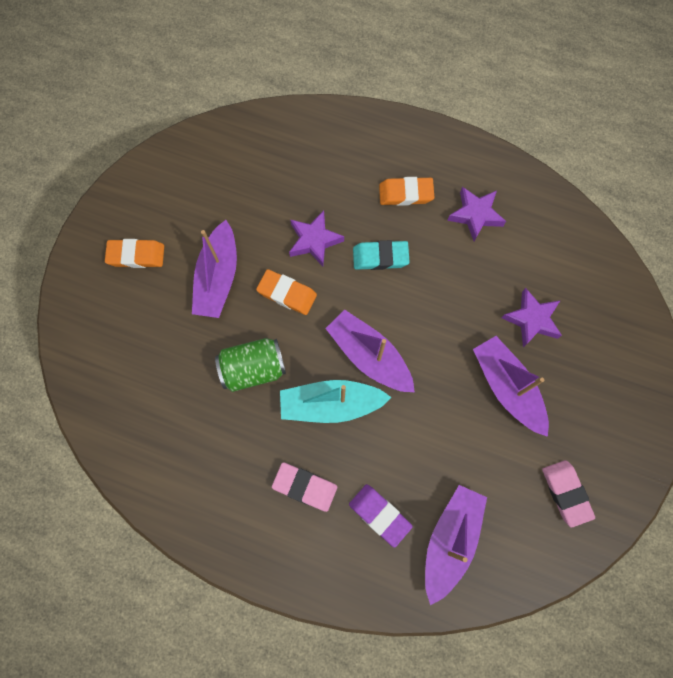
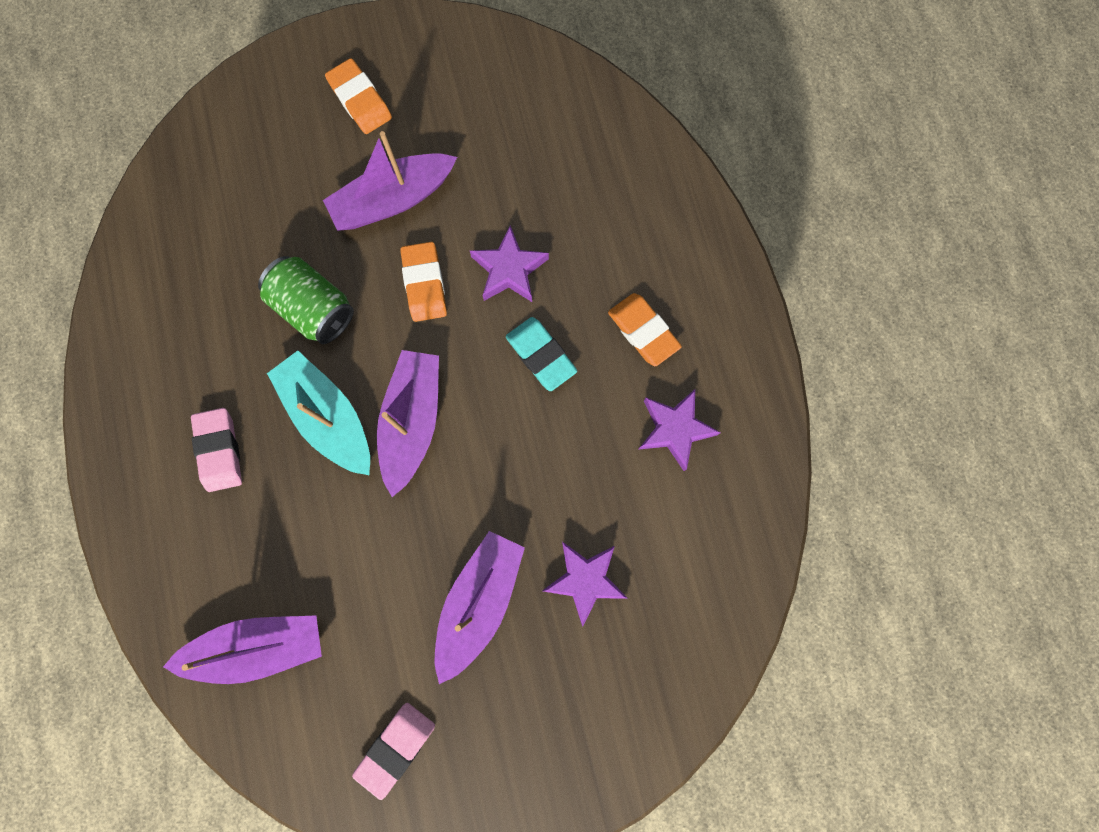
camera: 55 degrees right, 5 degrees up
purple eraser [349,484,412,548] -> none

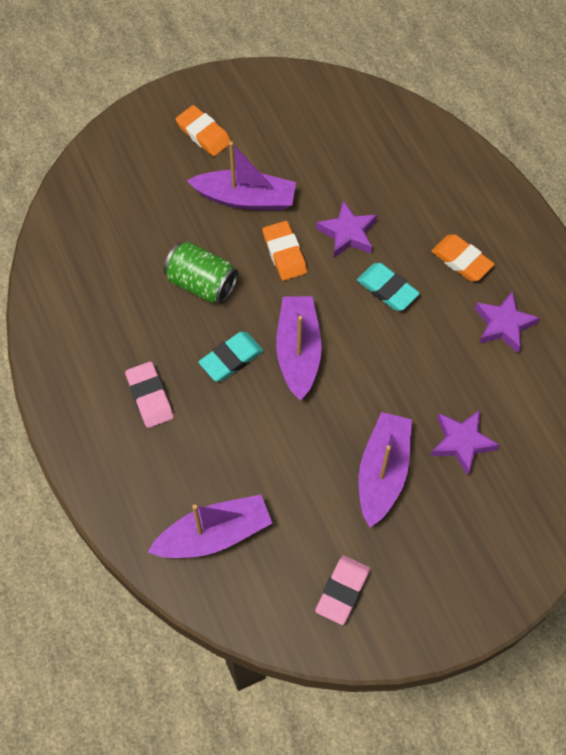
camera: 10 degrees left, 15 degrees down
turquoise boat [267,351,370,475] -> turquoise eraser [199,332,264,381]
purple boat [323,131,457,231] -> purple boat turned 135 degrees counterclockwise [187,142,296,210]

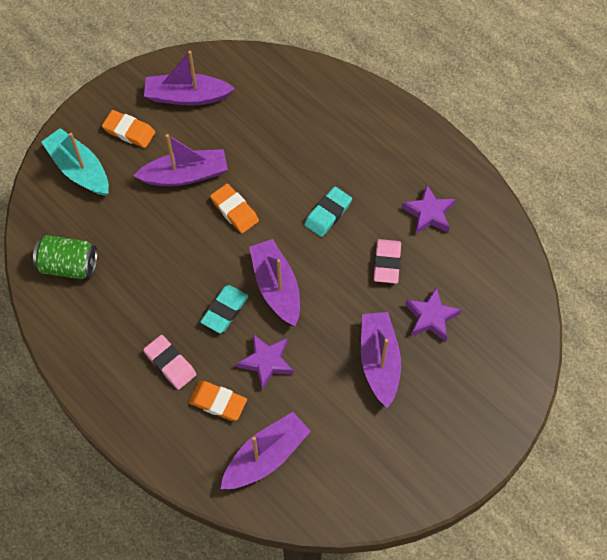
camera: 20 degrees left, 0 degrees up
green can [164,242,238,304] -> green can moved to [33,235,98,279]
pink eraser [315,555,370,625] -> pink eraser moved to [374,239,401,284]
purple star [316,200,377,258] -> purple star moved to [237,334,294,390]
turquoise eraser [357,263,420,311] -> turquoise eraser turned 75 degrees counterclockwise [304,187,352,237]
orange eraser [431,234,495,281] -> orange eraser moved to [189,381,247,421]
none -> turquoise boat [41,128,109,196]
none -> purple boat [144,51,235,106]

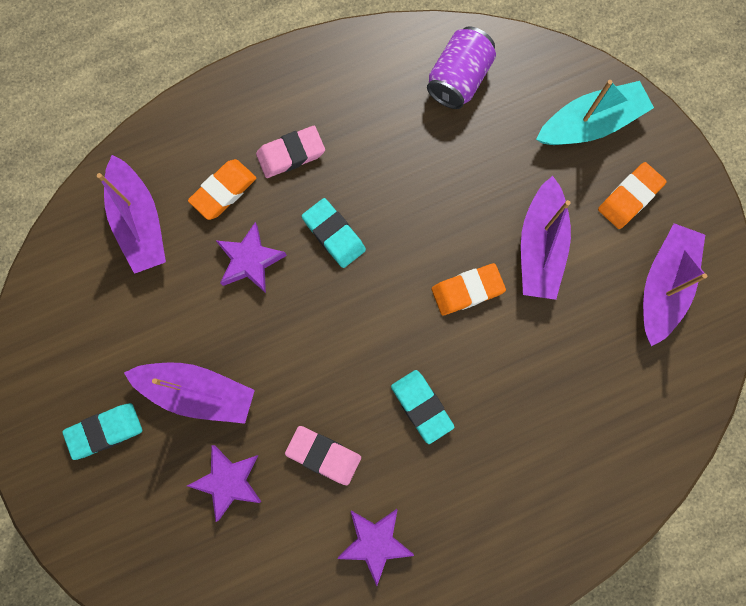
camera: 110 degrees right, 15 degrees up
green can [33,235,98,279] -> purple can [427,26,496,109]
purple boat [249,239,300,326] -> none
none -> turquoise eraser [62,403,142,460]

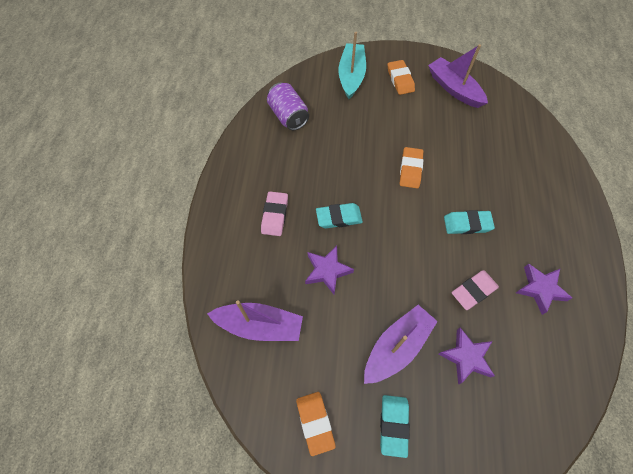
camera: 60 degrees left, 15 degrees down
orange eraser [188,159,256,220] -> orange eraser moved to [296,392,336,456]
purple boat [521,176,571,300] -> none

